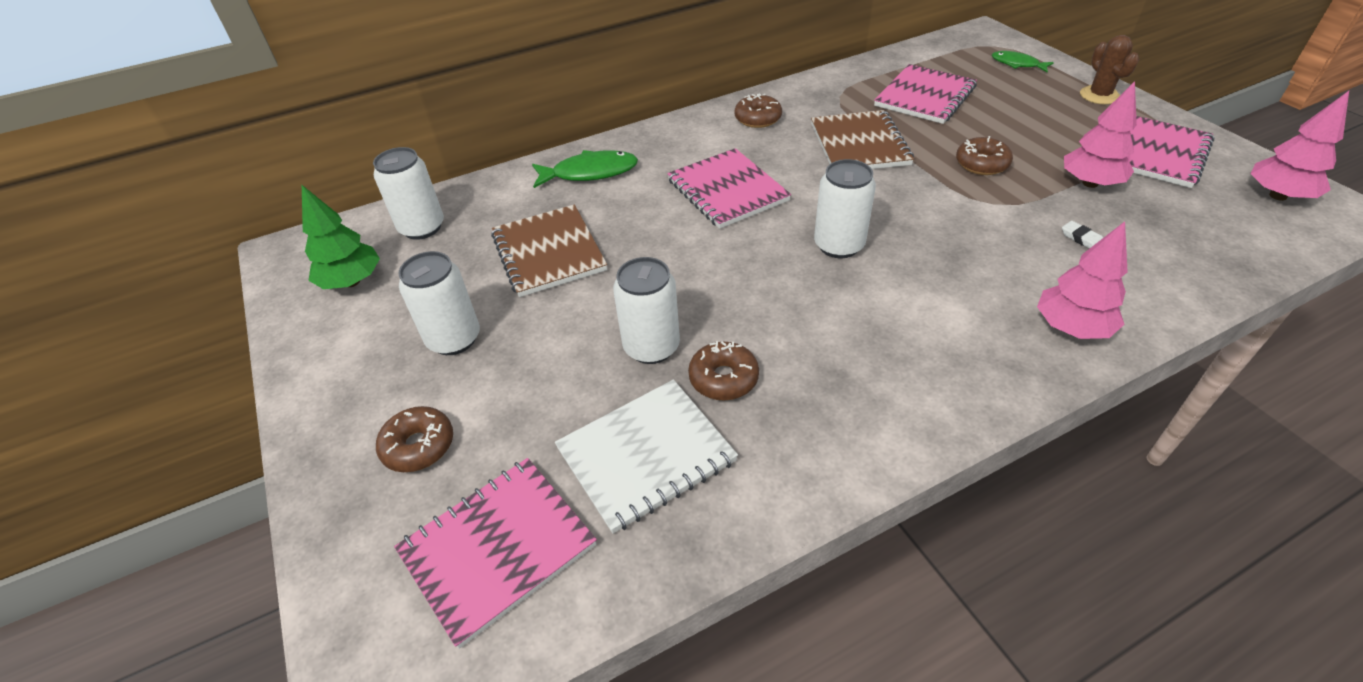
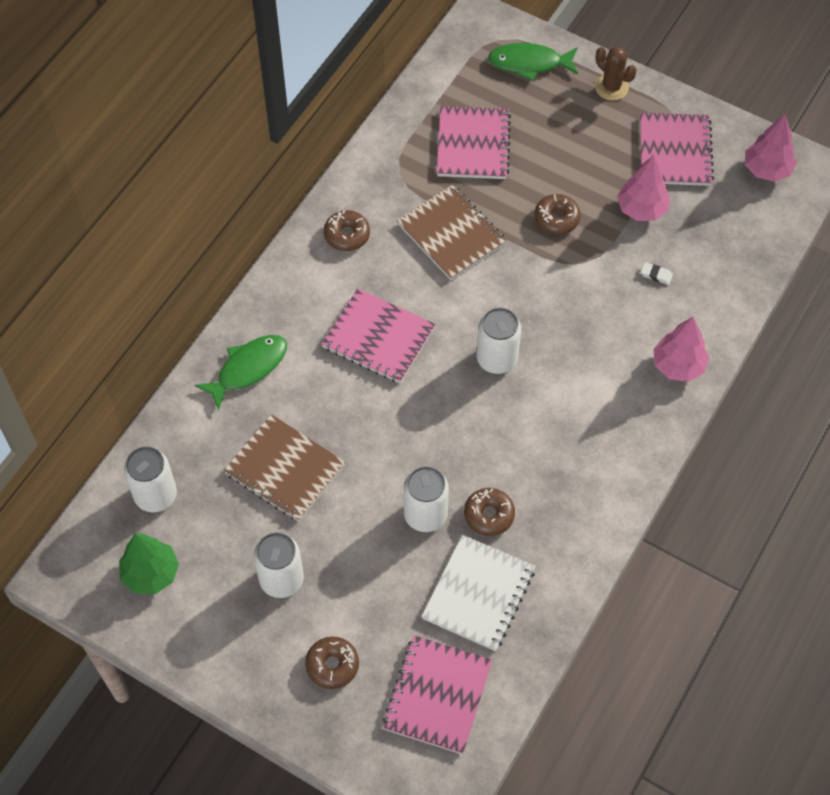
camera: 35 degrees left, 15 degrees up
green fish [992,51,1054,72] -> green fish [488,43,578,81], size x1.59

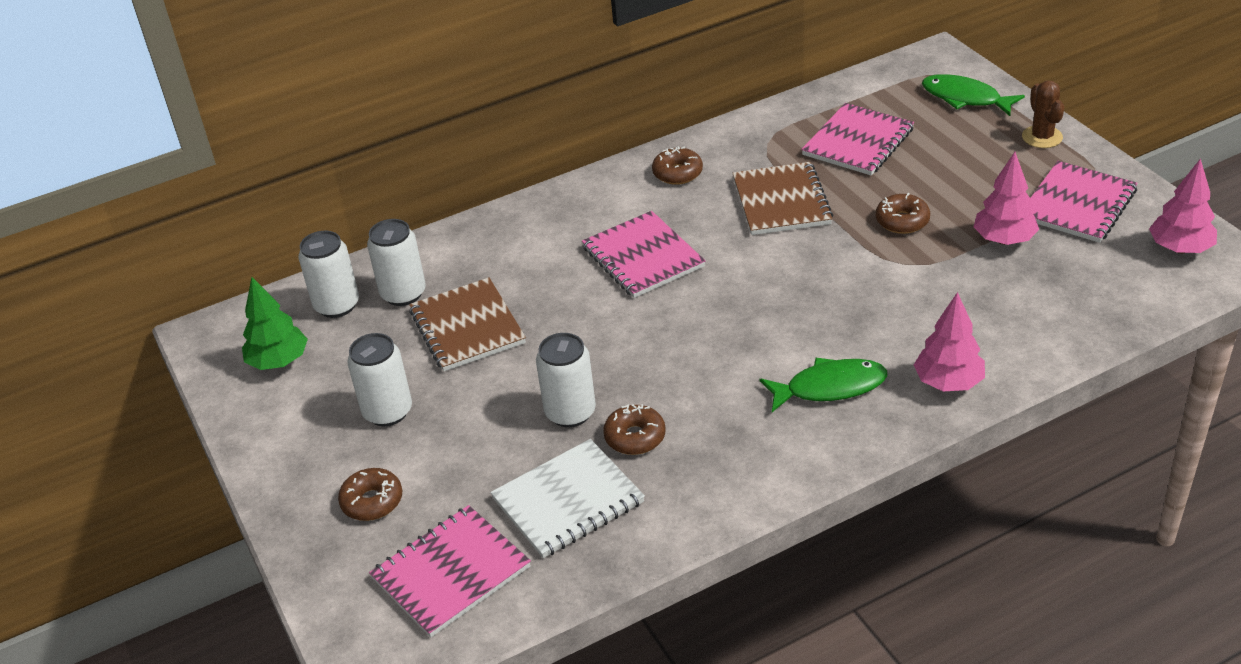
camera: 35 degrees right, 20 degrees down
green fish [195,335,287,411] -> green fish moved to [759,358,888,412]
white can [476,307,521,374] -> white can moved to [367,219,426,306]
white eraser [641,262,673,285] -> none

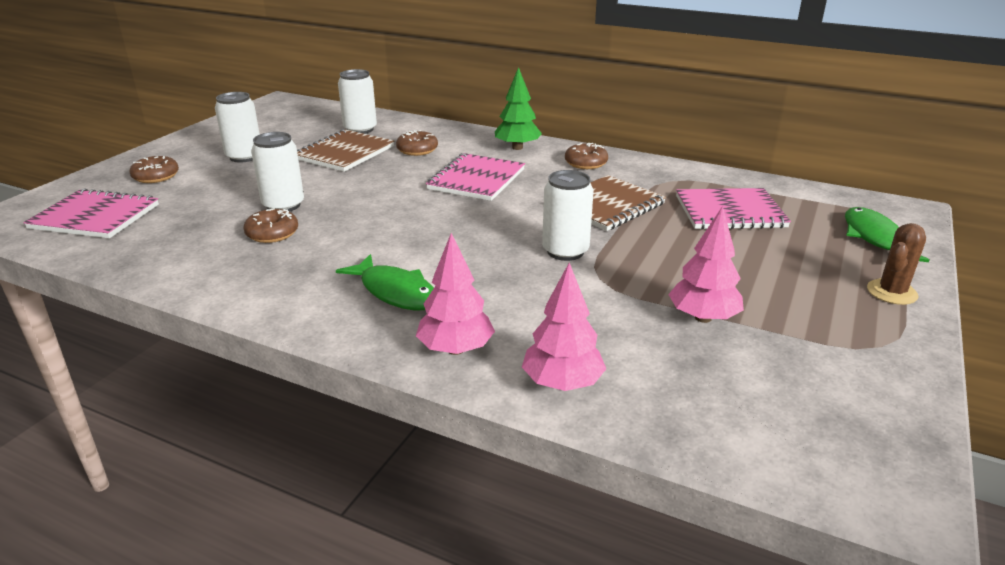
camera: 50 degrees right, 10 degrees down
green tree [242,277,308,370] -> green tree moved to [495,67,542,150]
white can [298,231,359,318] -> white can moved to [542,170,594,261]
white notebook [490,439,645,558] -> none
brown donut [875,193,930,234] -> brown donut moved to [396,130,438,156]
pink notebook [1030,161,1138,243] -> none
pink tree [1149,158,1217,254] -> pink tree moved to [522,262,606,391]

